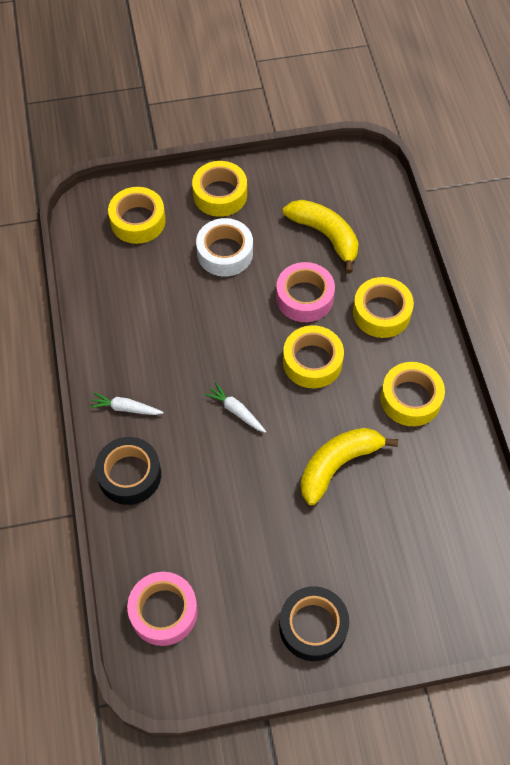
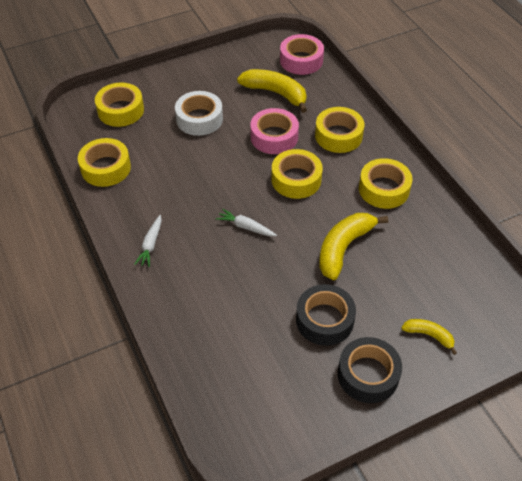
camera: 15 degrees left, 10 degrees down
white carrot [89,392,163,415] -> white carrot turned 75 degrees counterclockwise [134,215,162,267]
black tape [95,437,161,505] -> black tape moved to [296,284,356,346]
pink tape [127,572,198,646] -> pink tape moved to [280,34,324,75]
yellow tape [192,161,247,217] -> yellow tape moved to [78,138,131,187]
none -> yellow banana [401,319,457,355]

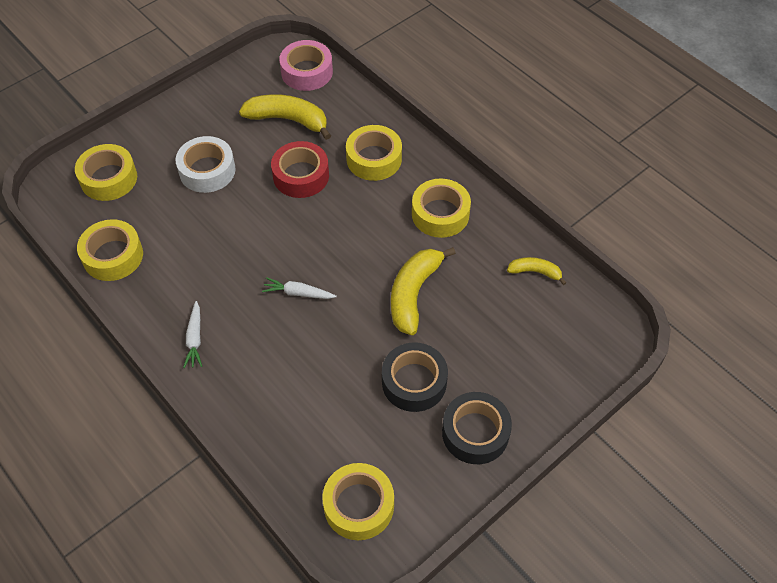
camera: 15 degrees left, 5 degrees up
pink tape [250,108,299,154] -> red tape [271,141,329,198]
yellow tape [271,149,323,199] -> yellow tape moved to [322,463,394,540]
yellow banana [401,319,457,355] -> yellow banana moved to [507,257,566,285]

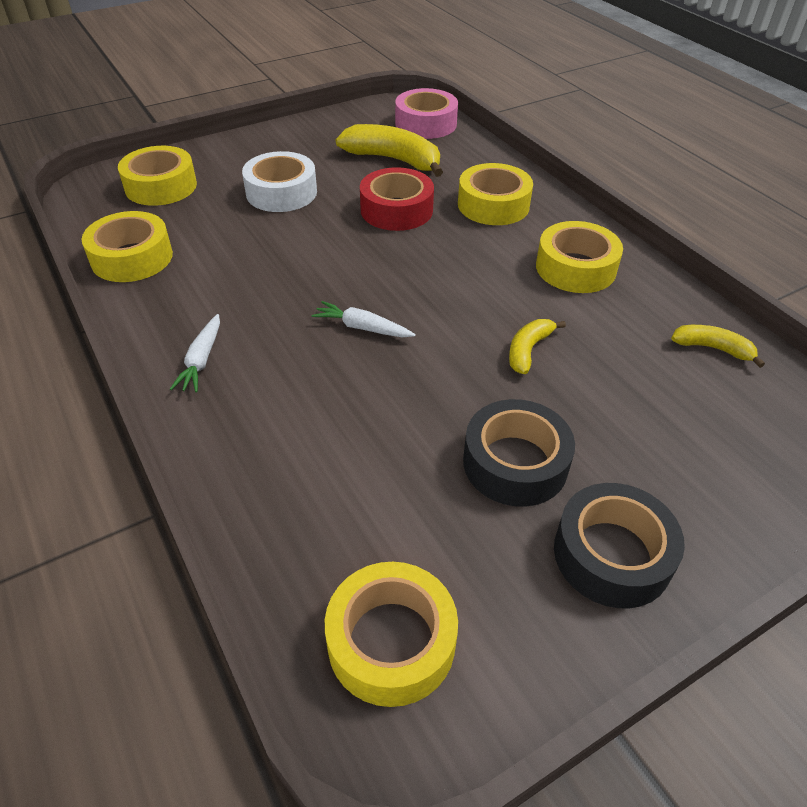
camera: 10 degrees right, 10 degrees down
yellow banana [391,247,456,335] -> yellow banana [509,319,566,374], size x0.54

